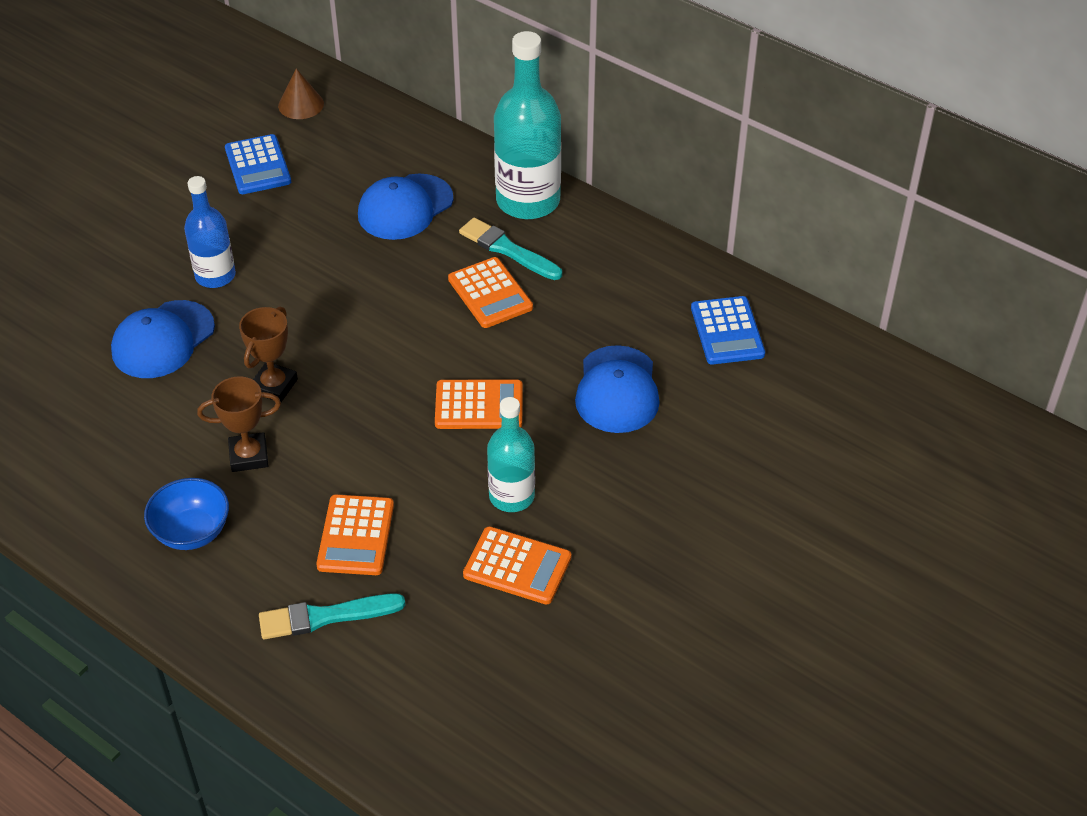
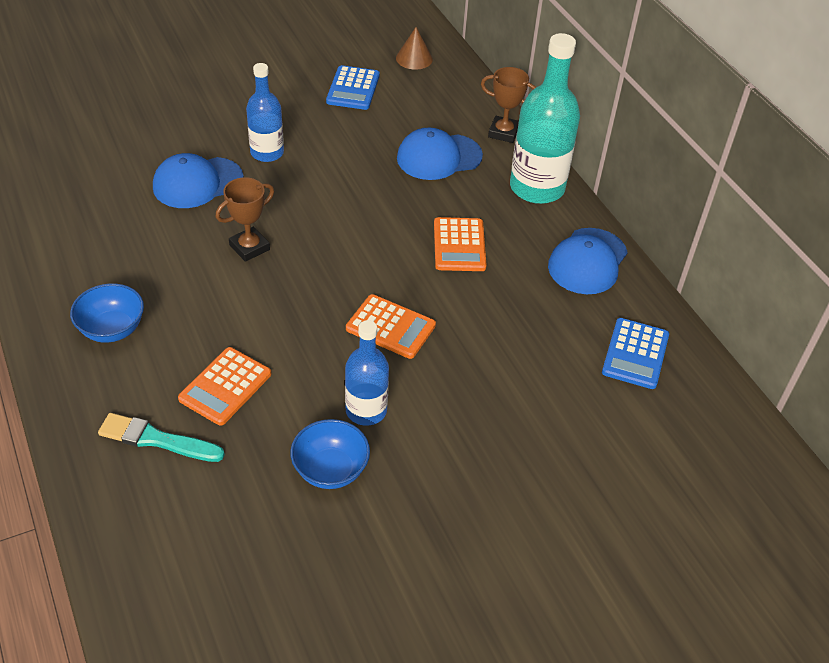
camera: 25 degrees right, 0 degrees up
brown trophy [197,376,281,472] -> brown trophy moved to [481,67,536,143]
turquoise brush [459,218,562,280] -> none
orange calculator [463,526,571,605] -> blue bowl [290,419,370,489]
turquoise bottle [487,397,535,512] -> blue bottle [345,320,389,426]
blue cap [575,345,660,433] -> blue cap moved to [548,228,628,294]

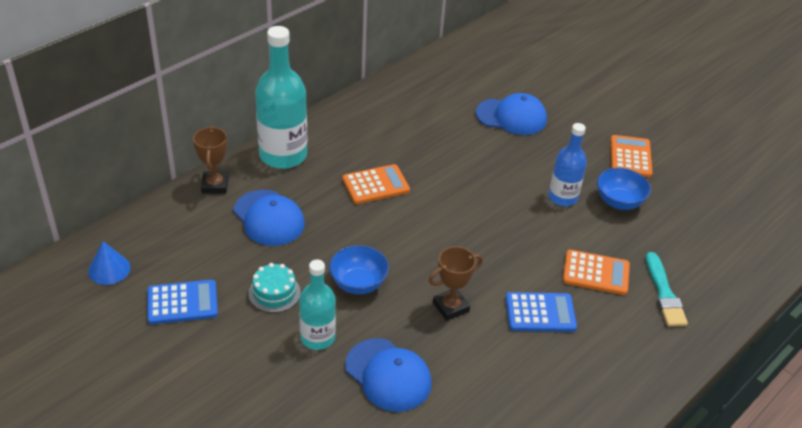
camera: 110 degrees left, 5 degrees down
blue bowl [70,283,144,343] -> blue bowl moved to [329,245,389,294]
brown trophy [216,177,274,262] -> brown trophy turned 60 degrees counterclockwise [429,246,483,321]
blue bottle [246,63,284,162] -> turquoise bottle [299,259,336,350]
orange calculator [346,294,436,359] -> orange calculator moved to [611,135,653,178]
brown cone [396,27,433,70] -> blue cone [88,241,131,285]
blue cap [548,228,628,294] -> blue cap moved to [476,93,547,135]
blue calculator [602,318,669,389] -> blue calculator moved to [506,292,577,332]
none -> turquoise cake [249,263,301,313]

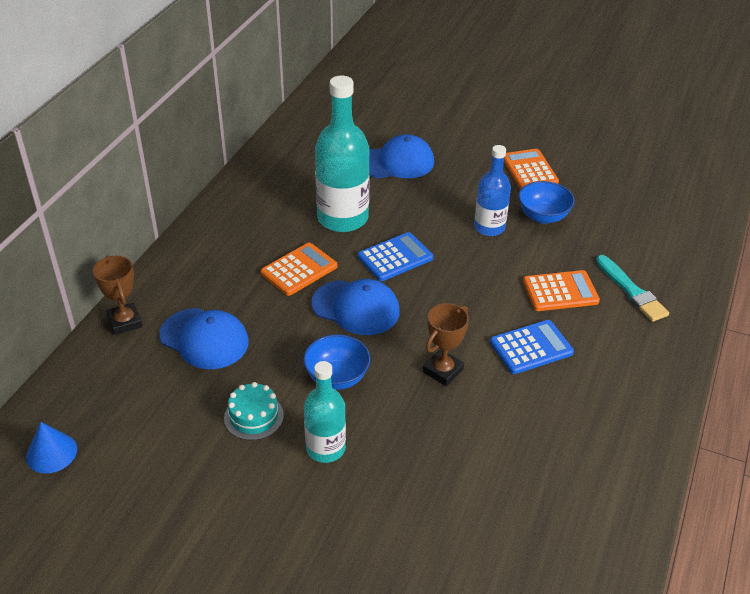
camera: 20 degrees left, 0 degrees up
blue calculator [147,280,218,324] -> blue calculator moved to [358,232,433,281]
turquoise bottle [255,26,307,169] -> turquoise bottle moved to [315,75,370,232]
blue cap [345,338,432,412] -> blue cap moved to [311,279,399,335]

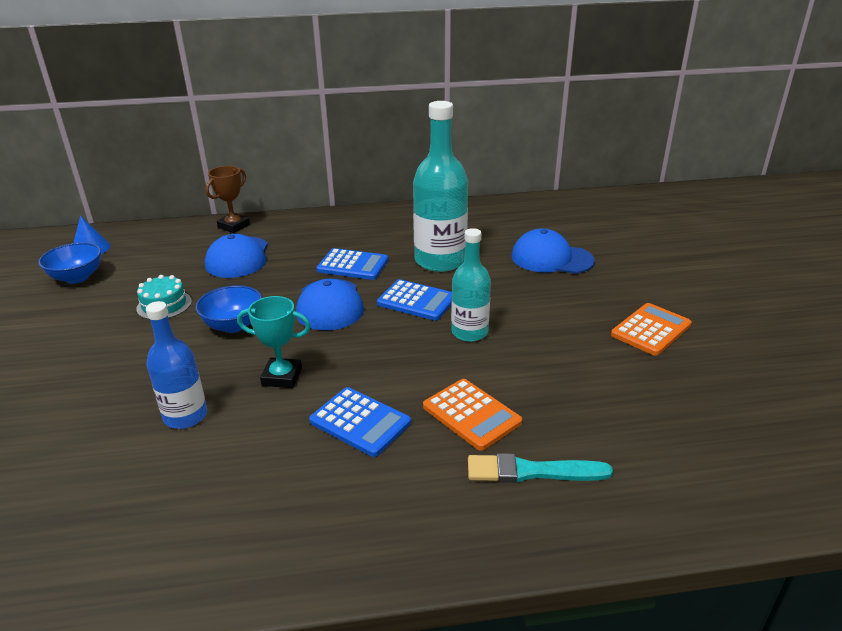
camera: 60 degrees right, 10 degrees down
orange calculator [261,243,337,296] -> blue calculator [316,248,388,280]
turquoise bottle [304,361,346,463] -> turquoise bottle moved to [451,228,491,342]
blue cap [369,134,434,178] -> blue cap turned 150 degrees clockwise [511,229,595,274]
brown trophy [423,303,469,386] -> turquoise trophy [237,296,311,388]
blue bottle [474,145,511,236] -> blue bottle moved to [146,301,207,429]
blue bowl [518,181,575,224] -> blue bowl moved to [38,242,101,283]
turquoise brush [596,255,669,322] -> turquoise brush turned 60 degrees clockwise [468,453,613,483]

